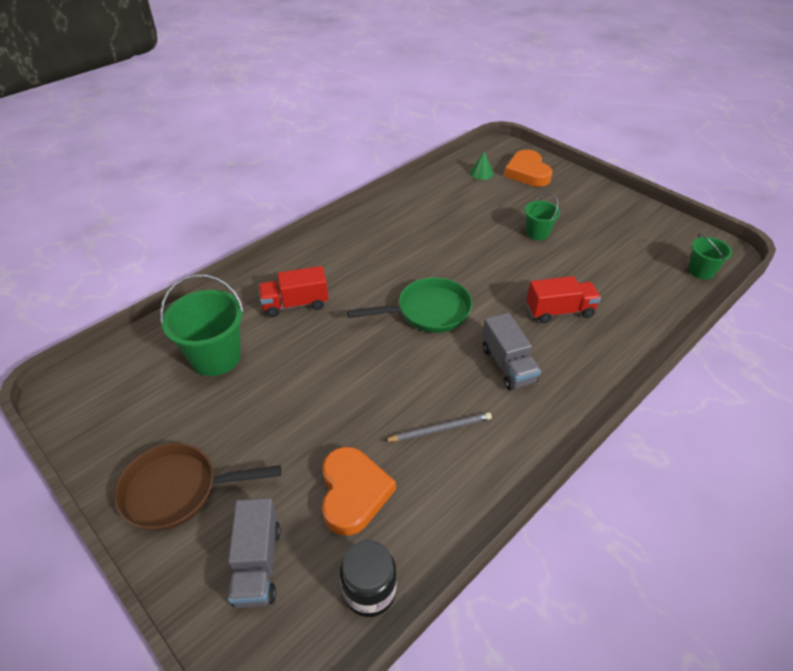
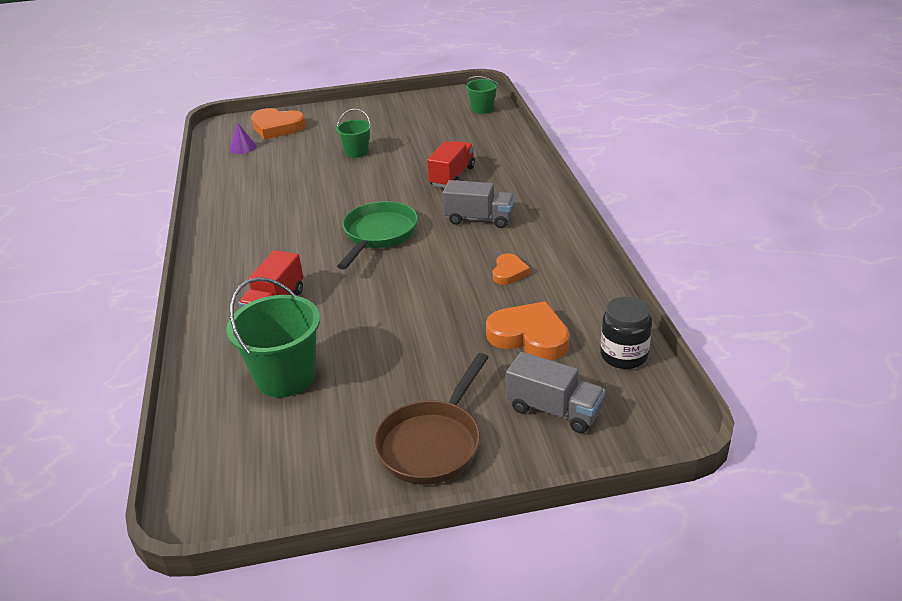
camera: 55 degrees left, 10 degrees down
grey pencil [384,412,492,442] -> orange heart [493,253,530,285]
green cone [470,151,494,180] -> purple cone [230,123,256,154]

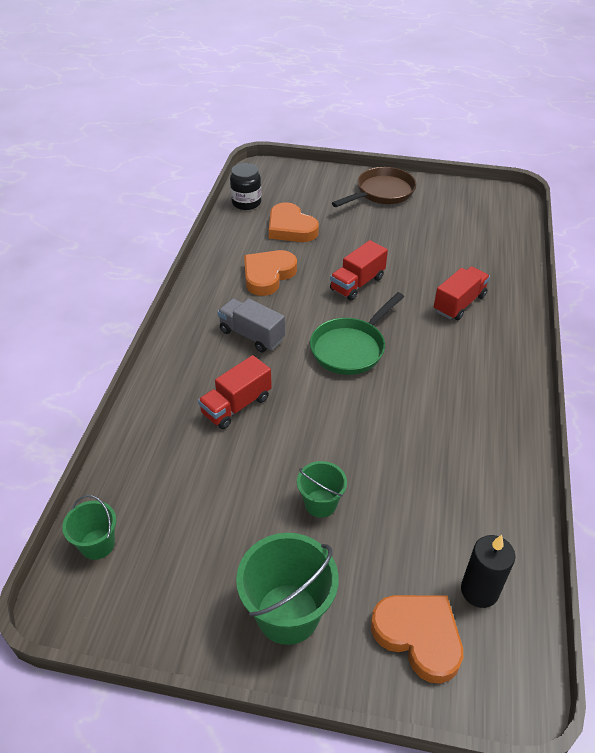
camera: 160 degrees left, 10 degrees up
green bucket [226,277,320,397] -> green bucket moved to [236,533,339,645]
purple cone [230,123,256,154] -> black candle [461,535,515,608]
orange heart [493,253,530,285] -> orange heart [244,250,297,296], size x1.77
grey truck [506,352,605,433] -> none
none -> red truck [330,240,388,300]

